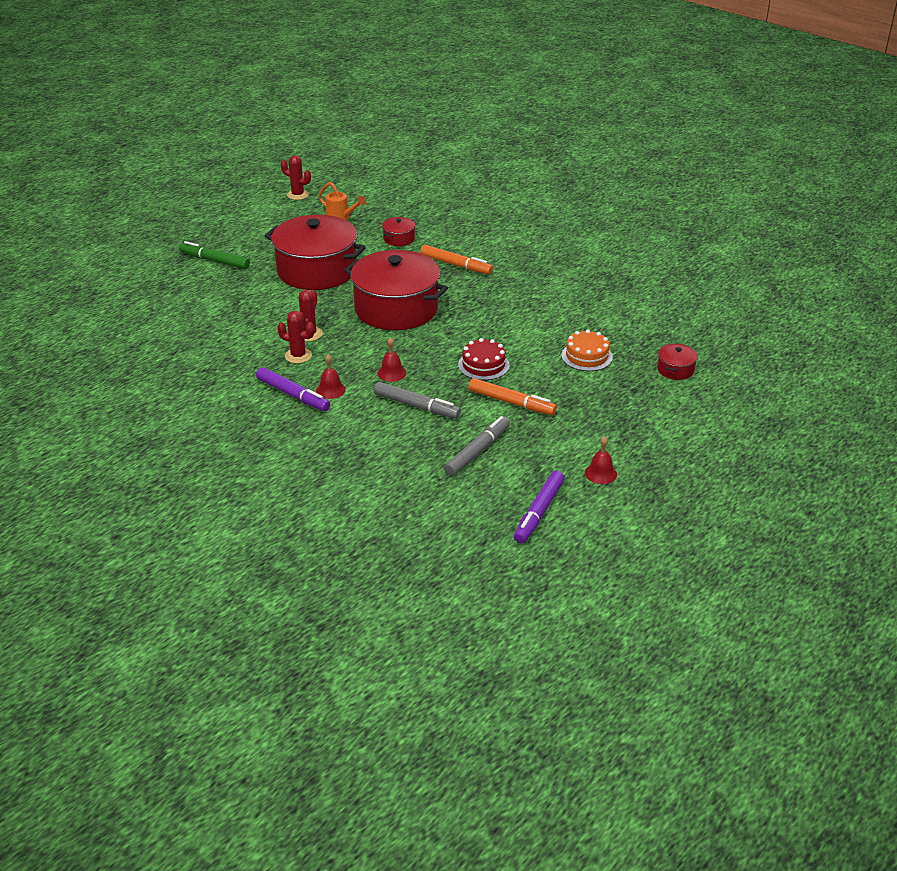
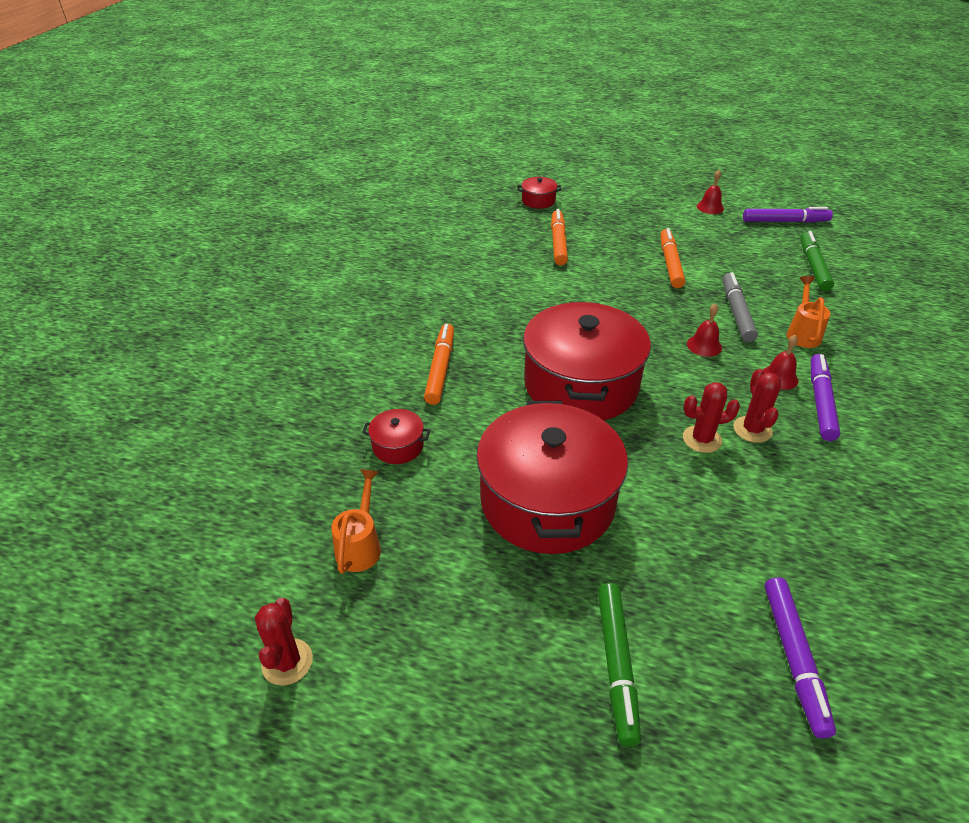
camera: 115 degrees left, 5 degrees up
grey marker [444,416,510,476] -> none
red cake [458,338,510,380] -> none
orange cake [561,330,613,371] -> orange marker [551,209,568,265]
none -> purple marker [764,577,836,738]
none -> orange watering can [787,276,830,348]
none -> green marker [800,231,834,291]

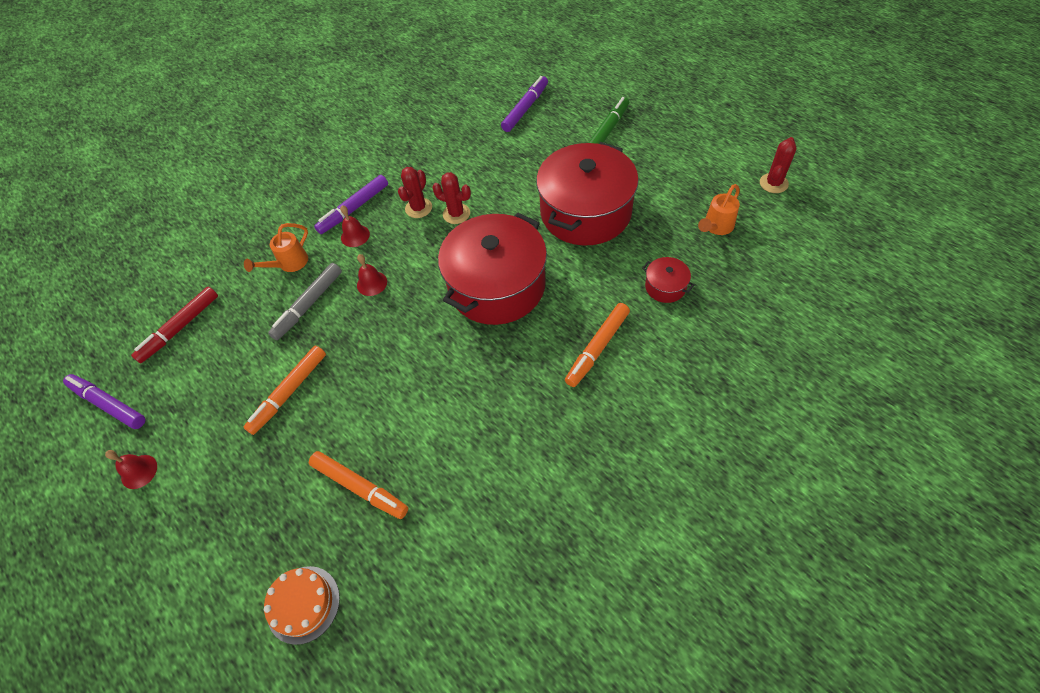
camera: 145 degrees left, 15 degrees up
red pot [517,177,562,209] -> orange cake [264,566,340,645]
orange marker [551,209,568,265] -> orange marker turned 90 degrees counterclockwise [309,451,408,519]
green marker [800,231,834,291] -> red marker [131,287,218,363]

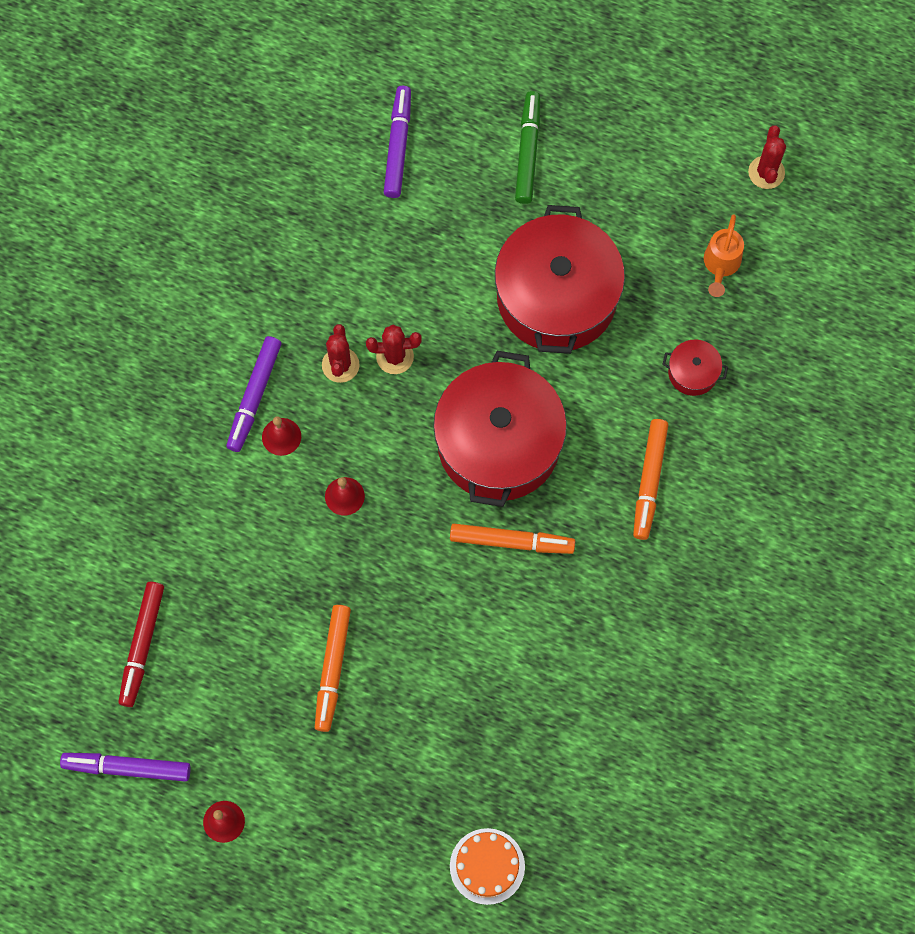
camera: 30 degrees left, 15 degrees up
orange watering can [244,223,308,272] -> none
grey marker [268,263,342,340] -> none
orange marker [309,451,408,519] -> orange marker moved to [450,524,575,554]

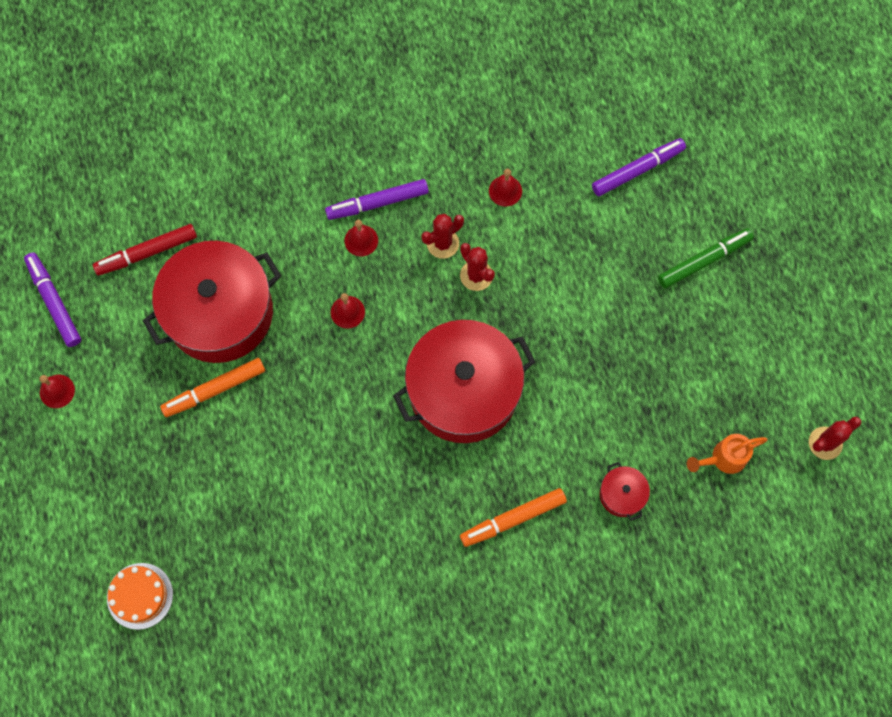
camera: 55 degrees right, 0 degrees up
orange marker [450,524,575,554] -> none
red pot [495,205,625,354] -> red pot moved to [143,241,281,363]
none -> red bell [489,169,522,206]

